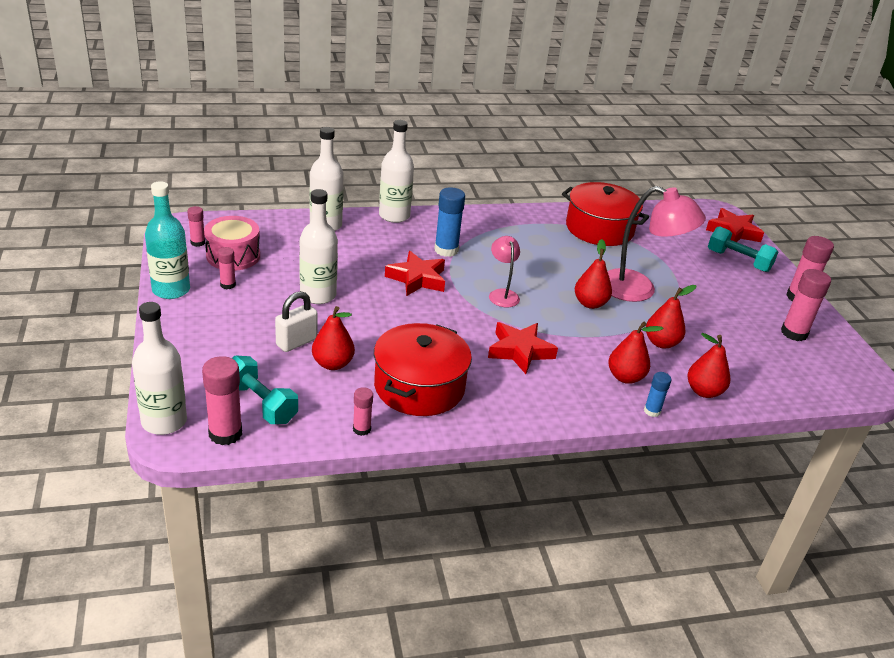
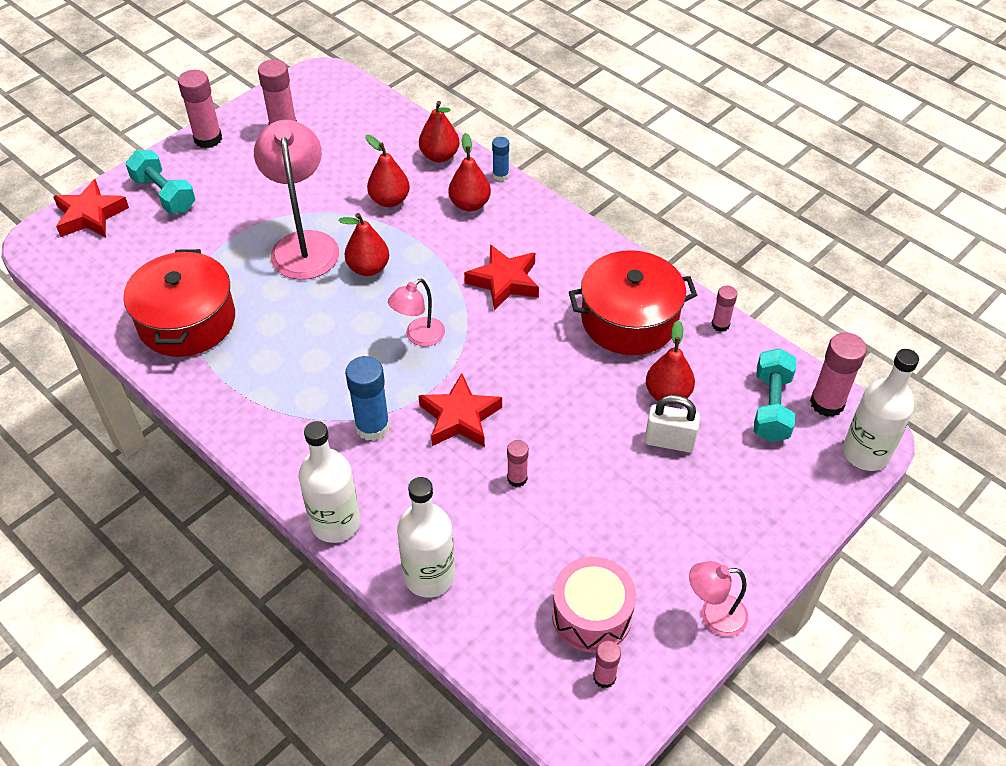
camera: 120 degrees left, 15 degrees up
turquoise bottle [145,181,190,299] -> pink lamp [689,561,748,637]
pink glue stick [218,247,236,289] -> pink glue stick moved to [507,440,529,487]
white bottle [299,189,338,304] -> none
turquoise dumbbell [708,226,778,272] -> turquoise dumbbell turned 45 degrees counterclockwise [126,150,195,214]

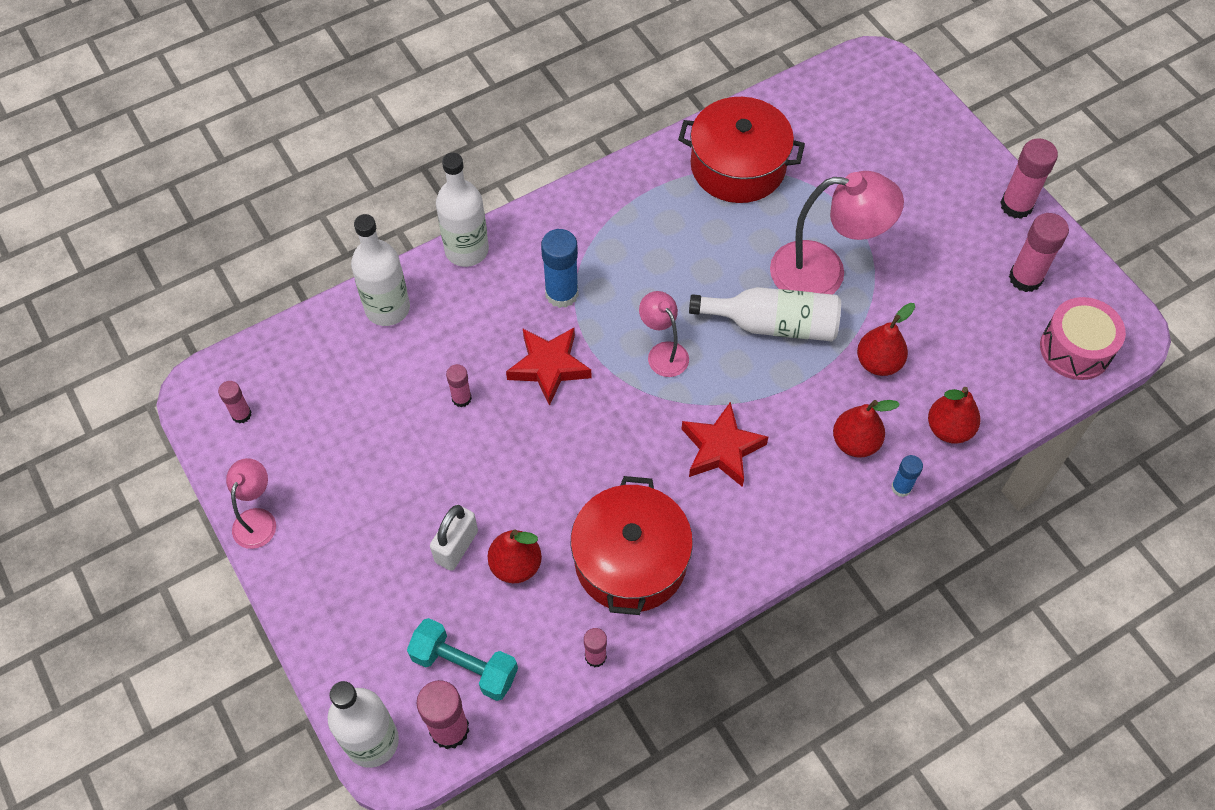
camera: 105 degrees right, 10 degrees up
red star [53,179,129,237] -> none
turquoise dumbbell [126,150,195,214] -> none
red pear [338,213,389,276] -> white bottle [689,287,841,341]
pink drum [552,557,636,653] -> pink drum moved to [1040,297,1126,380]

